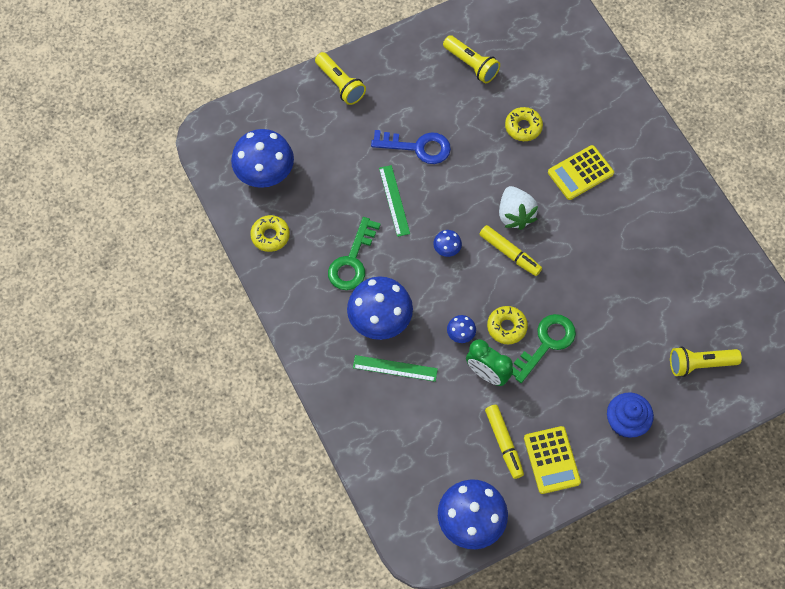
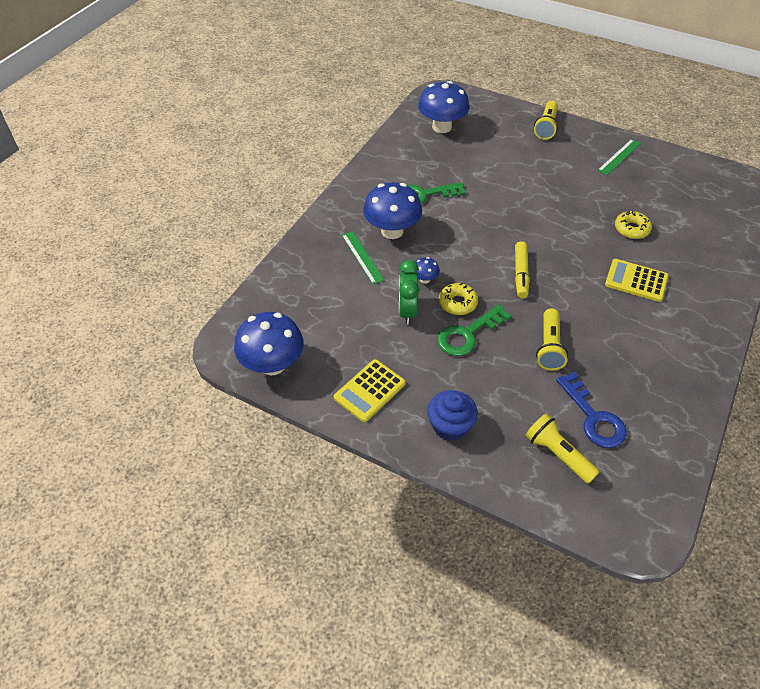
camera: 55 degrees right, 15 degrees down
yellow donut [250,215,290,252] -> none
blue key [371,130,451,164] -> blue key moved to [556,372,627,448]
green ruler [379,165,410,237] -> green ruler moved to [597,139,641,175]
blue mushroom [433,230,462,257] -> none
yellow flashlight [443,35,500,83] -> yellow flashlight moved to [536,308,568,371]
yellow marker [485,405,524,479] -> none
white strawberry [499,186,538,230] -> none
green key [512,314,576,383] -> green key turned 135 degrees clockwise [437,304,511,356]

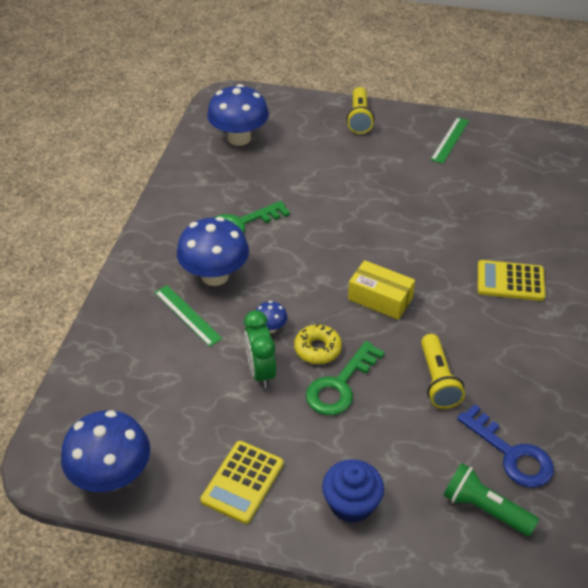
camera: 15 degrees left, 5 degrees down
yellow marker [515,241,529,298] -> yellow box [348,260,415,320]
yellow flashlight [525,413,599,484] -> green flashlight [443,463,539,536]
yellow donut [615,211,652,239] -> none

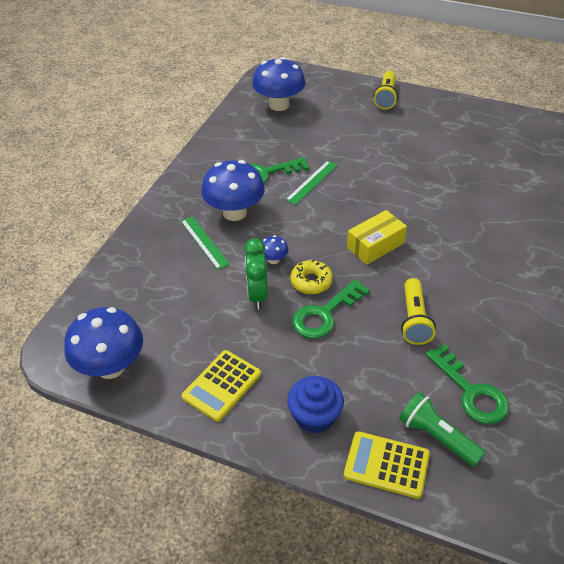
camera: 10 degrees right, 0 degrees up
yellow box [348,260,415,320] -> yellow box turned 75 degrees counterclockwise [347,210,407,265]
green ruler [431,117,469,164] -> green ruler moved to [285,161,338,205]
blue key [457,404,554,488] -> green key [426,344,509,424]
yellow calculator [478,260,546,301] -> yellow calculator moved to [344,431,430,499]

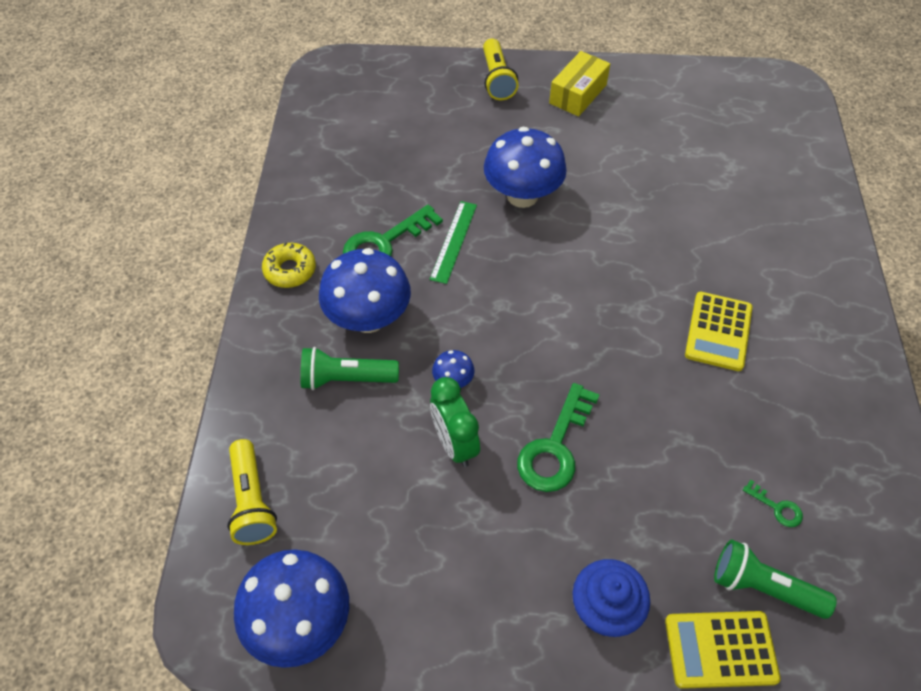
camera: 20 degrees left, 10 degrees up
green ruler [181,216,230,270] -> green flashlight [300,347,399,390]
yellow calculator [181,350,261,422] -> yellow calculator moved to [685,292,752,371]
blue mushroom [252,57,305,111] -> blue mushroom moved to [484,127,567,208]
yellow donut [290,260,333,294] -> yellow donut moved to [262,242,316,288]
yellow box [347,210,407,265] -> yellow box moved to [549,51,610,117]
yellow flashlight [401,278,436,345] -> yellow flashlight moved to [227,439,277,545]
green key [426,344,509,424] -> green key [743,480,803,527], size x0.47

